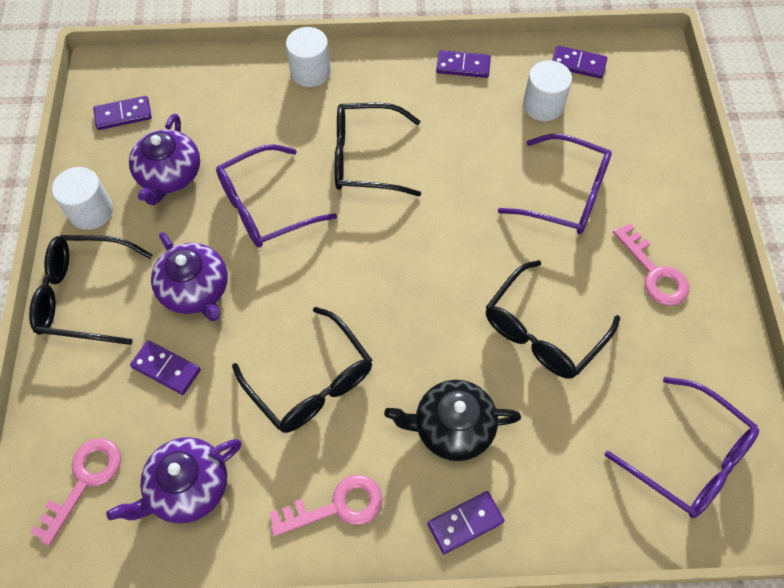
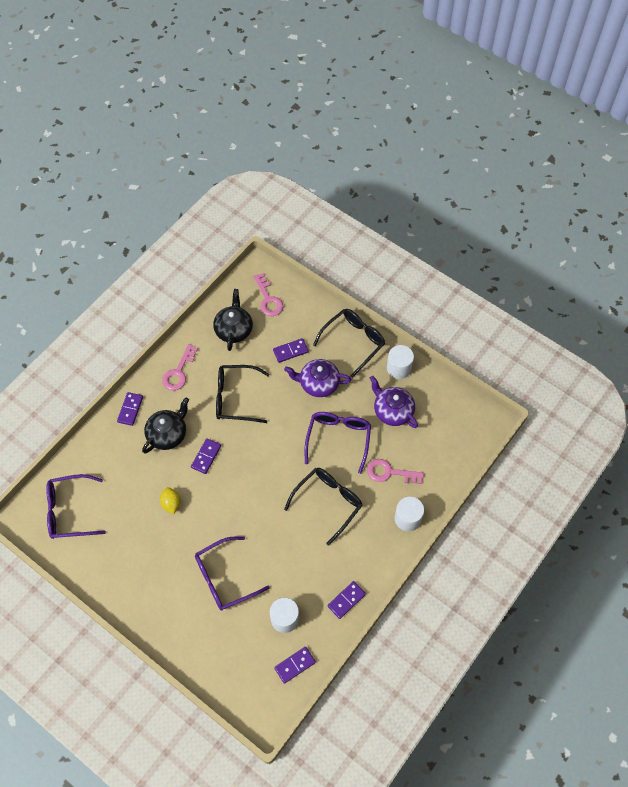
camera: 130 degrees right, 0 degrees up
purple domino [93,96,152,130] -> purple domino moved to [191,438,221,474]
purple teapot [106,437,241,524] -> black teapot [213,289,253,351]
black glasses [486,260,620,379] -> yellow lemon [160,487,181,514]
pink key [613,223,689,306] -> pink key moved to [367,459,424,484]

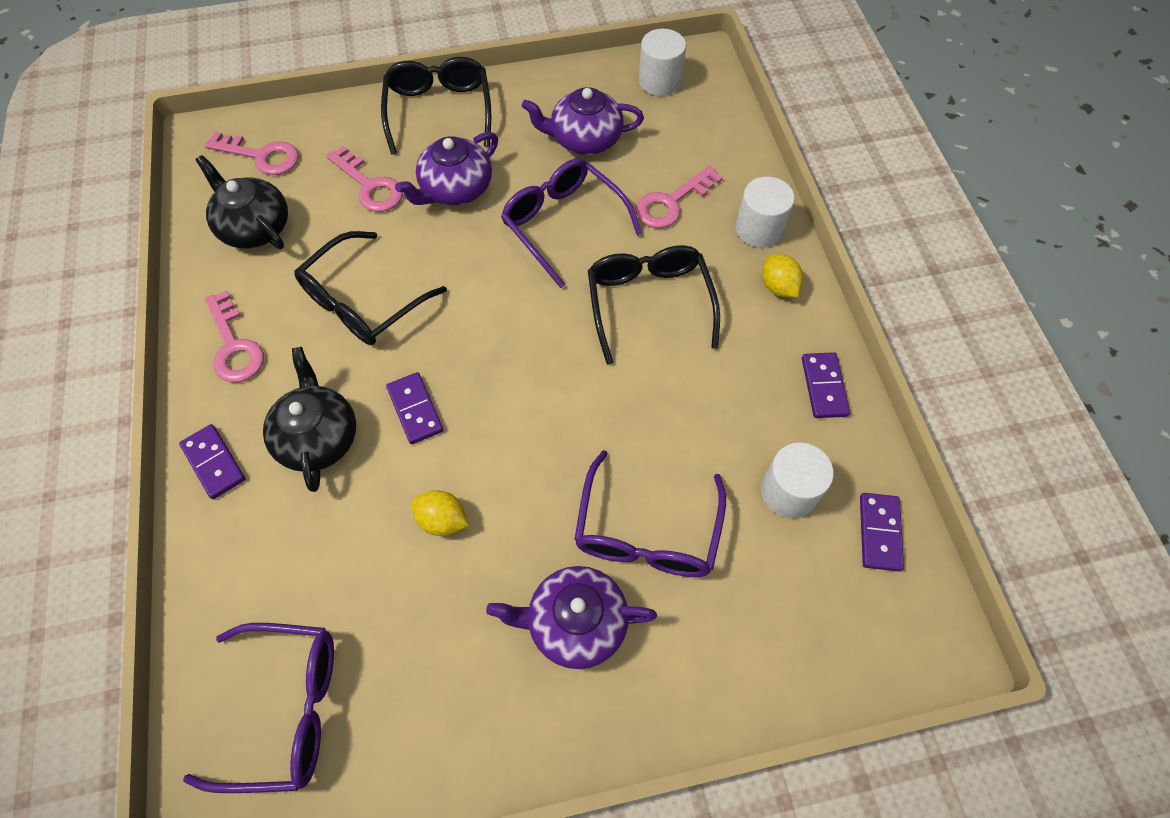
camera: 50 degrees left, 0 degrees up
purple glasses [46,474,106,539] -> purple glasses turned 120 degrees counterclockwise [183,623,334,793]
purple domino [273,338,309,363] -> pink key [327,146,403,212]
white cylinder [387,345,414,379] -> white cylinder moved to [639,29,686,96]
none -> purple teapot [486,566,657,669]
none -> yellow lemon [762,254,803,298]

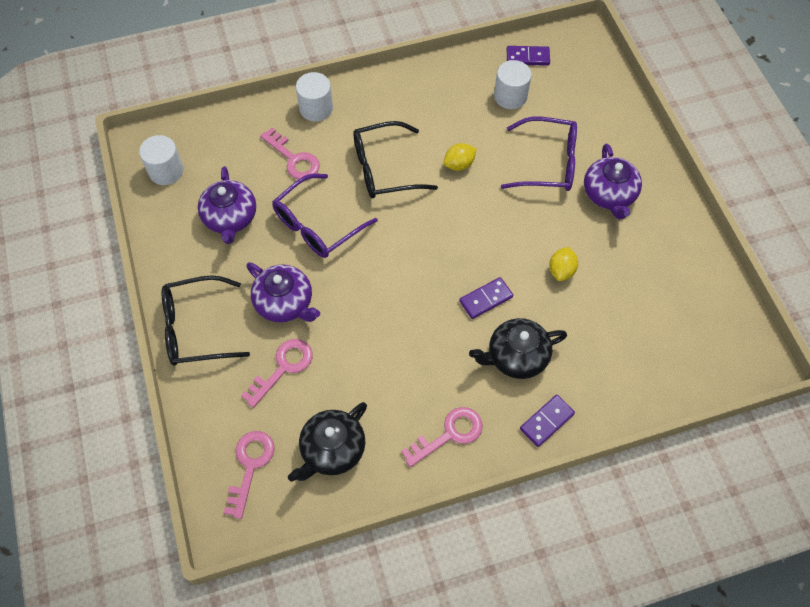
camera: 95 degrees left, 0 degrees up
purple glasses [183,623,334,793] -> none
black glasses [294,231,447,345] -> none
yellow lemon [762,254,803,298] -> yellow lemon moved to [444,143,477,171]
purple domino [802,352,850,418] -> none

